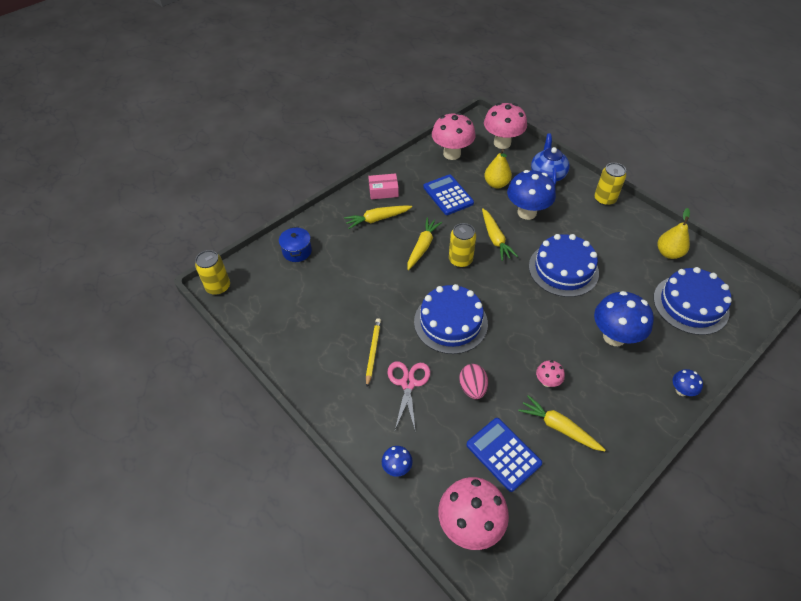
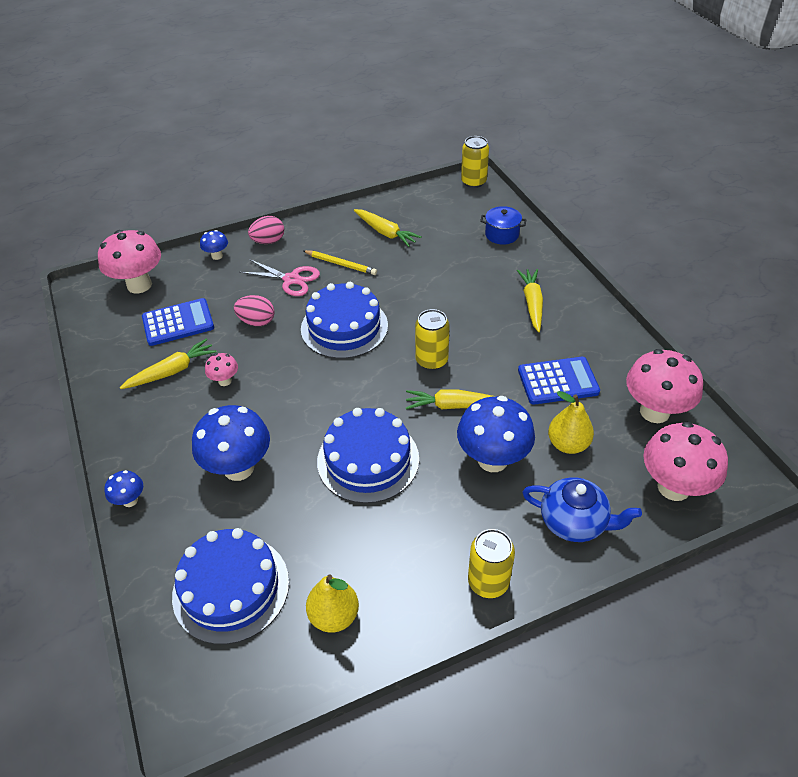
camera: 110 degrees right, 5 degrees down
pink box [368,173,399,199] -> none
yellow carrot [407,217,442,270] -> yellow carrot moved to [354,209,421,247]
none -> pink egg [248,216,284,244]

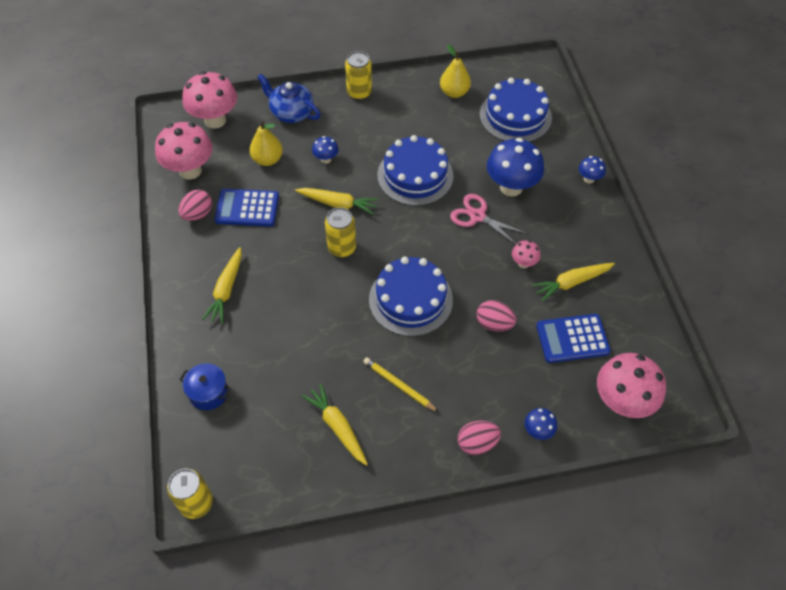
camera: 170 degrees left, 10 degrees up
pink scissors [239,259,320,296] -> pink scissors moved to [450,194,528,245]
blue mushroom [457,396,535,472] -> blue mushroom [312,136,339,164], size x0.48
none -> pink egg [178,190,212,221]

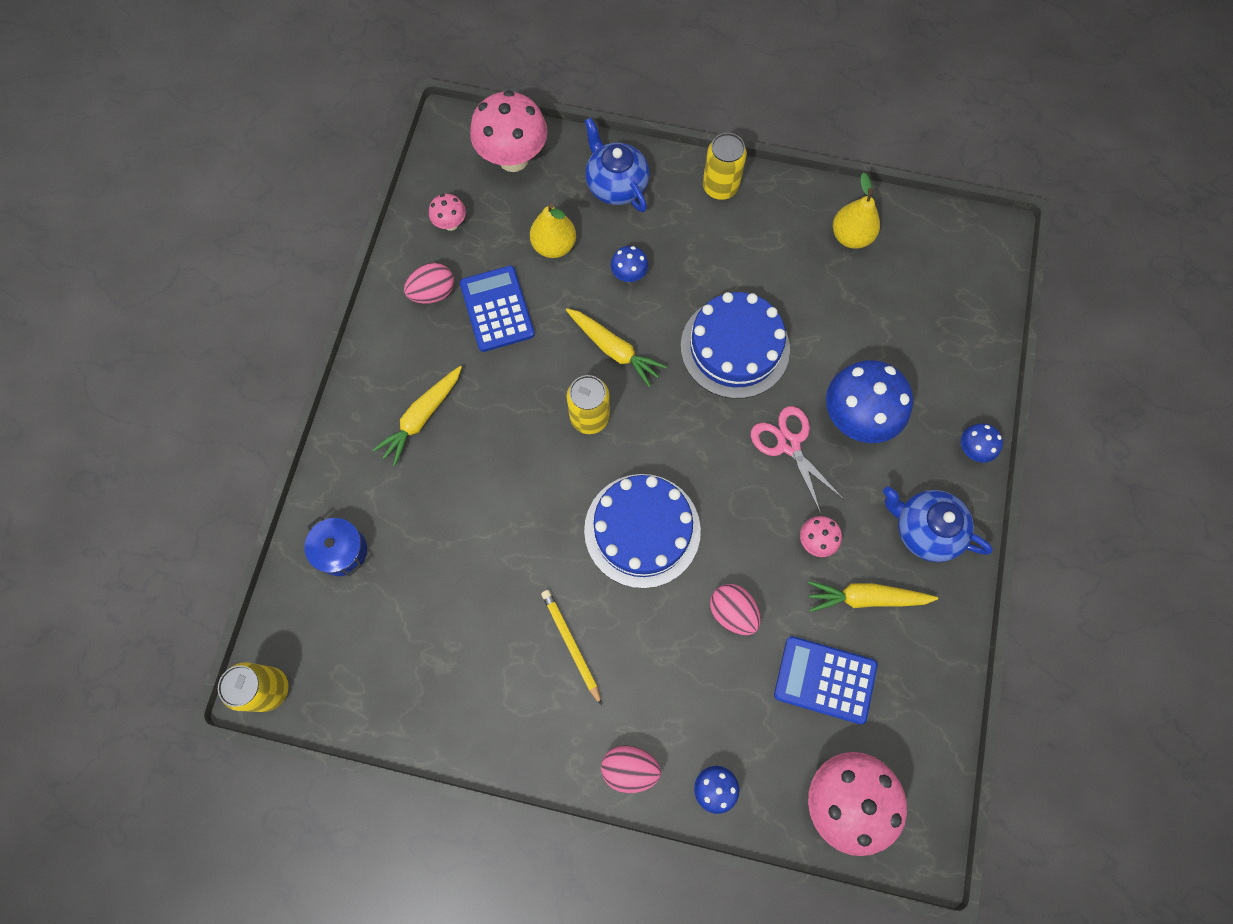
camera: 25 degrees right, 15 degrees up
pink mushroom [155,122,213,180] -> pink mushroom [429,194,466,231], size x0.48
blue calculator [214,189,279,227] -> blue calculator turned 45 degrees clockwise [460,266,535,352]
yellow carrot [302,383,368,466] -> none
blue cake [480,78,552,142] -> none
none -> blue teapot [883,486,993,562]

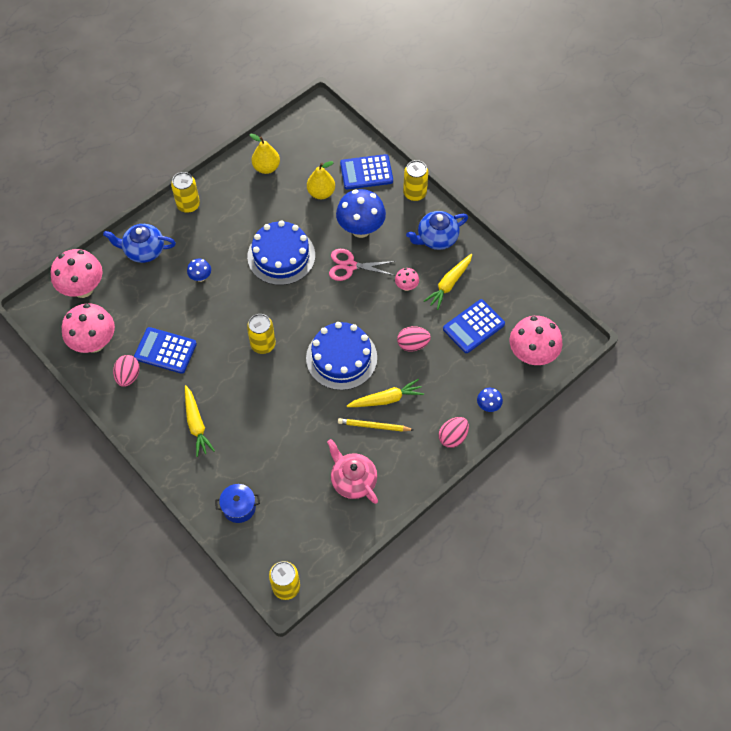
camera: 55 degrees left, 10 degrees down
pink mushroom [429,194,466,231] -> pink mushroom [62,303,115,353], size x2.08
yellow pear [530,203,576,258] -> yellow pear moved to [307,161,335,199]
yellow carrot [566,308,667,387] -> yellow carrot moved to [347,379,424,407]
blue mushroom [961,423,1003,463] -> yellow can [403,160,428,201]
none -> pink teapot [327,439,378,504]
none -> blue calculator [340,154,393,190]

